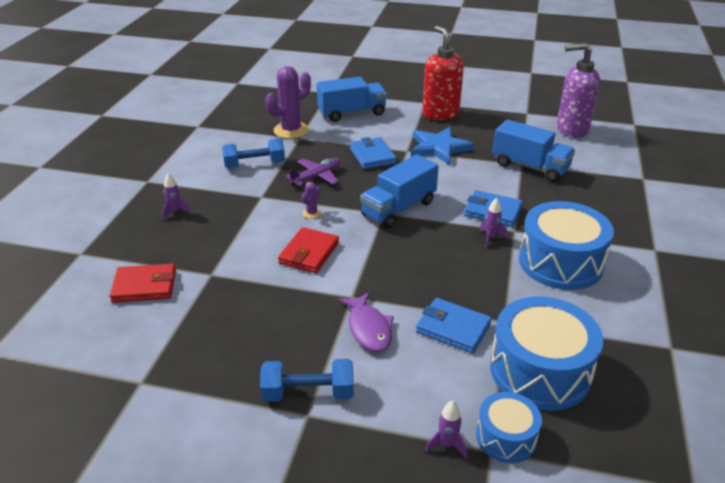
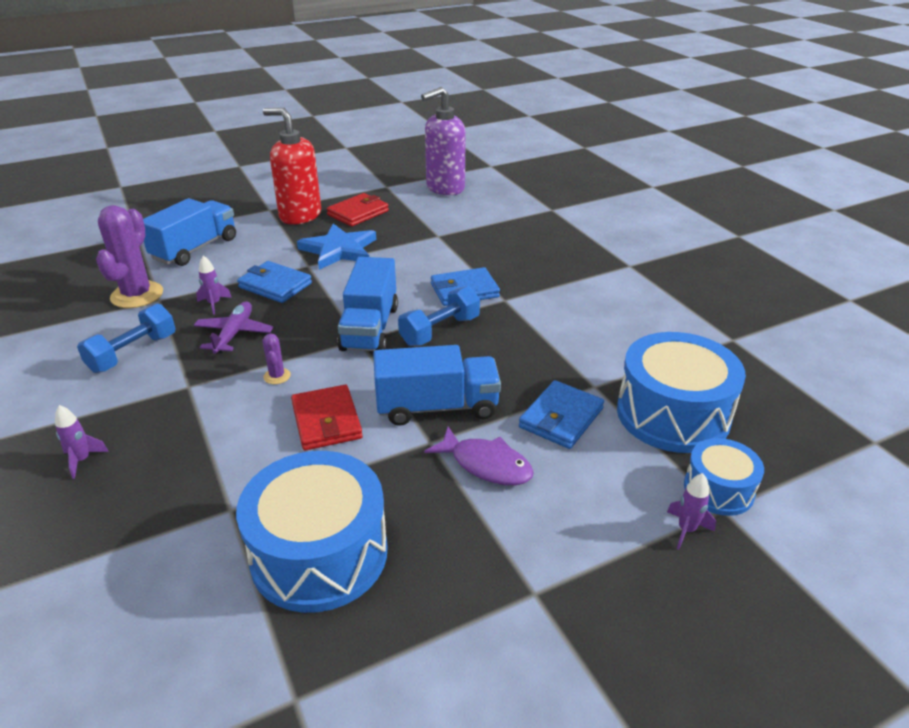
camera: 40 degrees left, 0 degrees up
red wallet [110,264,176,303] -> red wallet moved to [327,193,389,226]
blue dumbbell [260,359,354,402] -> blue dumbbell moved to [398,286,480,346]
blue wallet [416,298,492,354] -> blue wallet turned 45 degrees counterclockwise [519,380,604,449]
purple rocket [480,198,508,247] -> purple rocket moved to [196,256,232,315]
blue truck [492,119,575,182] -> blue truck moved to [373,345,501,426]
blue drum [519,201,614,290] -> blue drum moved to [236,451,388,613]

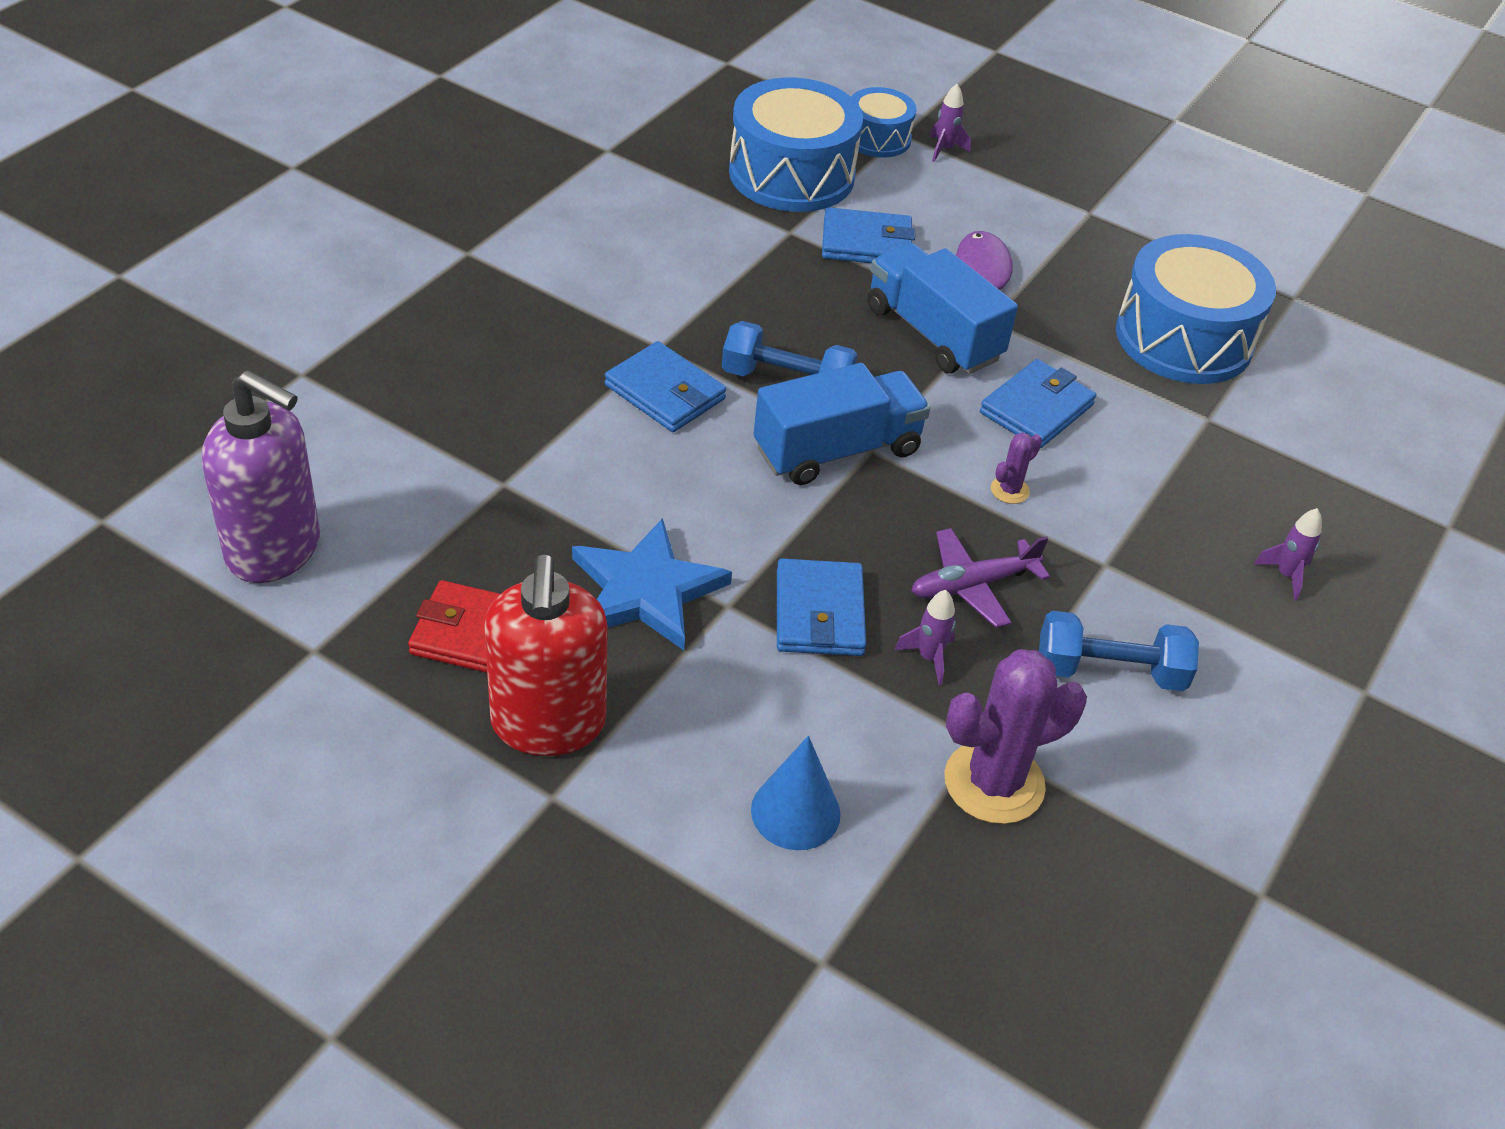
camera: 125 degrees left, 10 degrees up
blue truck [143,198,236,266] -> blue cone [751,736,841,850]
red wallet [291,385,363,450] -> blue wallet [980,359,1096,448]

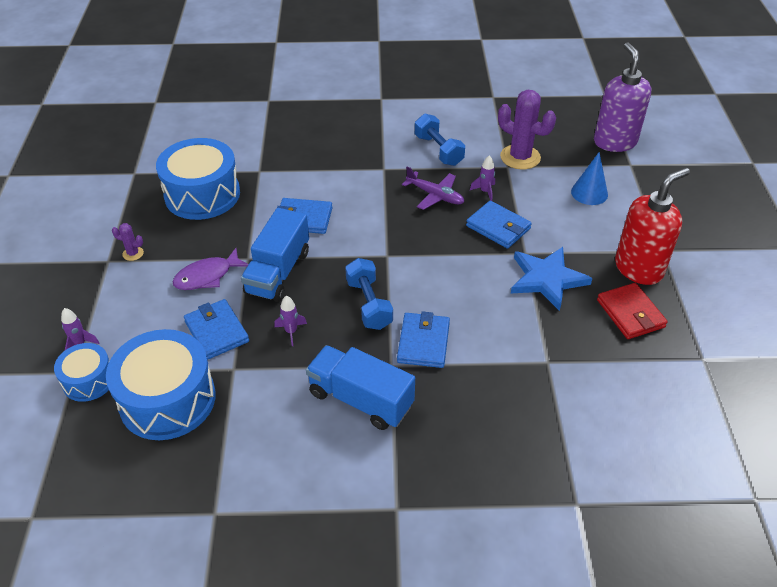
camera: 120 degrees left, 0 degrees up
purple soap dispenser [202,370,320,583] -> purple soap dispenser moved to [594,42,651,152]
blue truck [754,363,930,485] -> blue truck moved to [306,345,415,430]
blue wallet [777,558,866,656] -> blue wallet turned 75 degrees clockwise [466,201,532,249]
purple cactus [991,433,1042,504] -> purple cactus moved to [112,223,144,261]
purple rocket [1254,508,1322,601] -> purple rocket moved to [274,296,307,346]

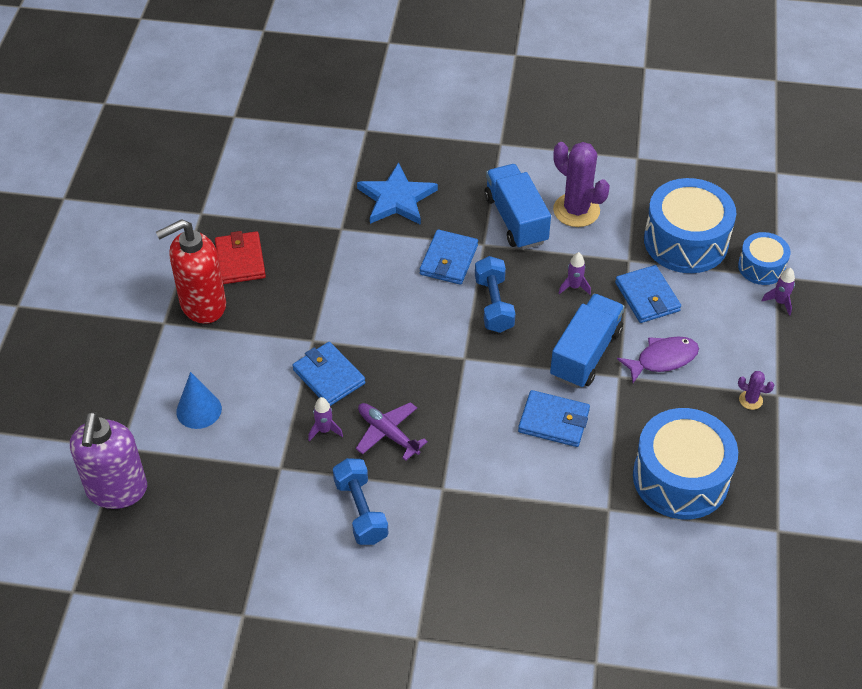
camera: 170 degrees left, 5 degrees up
blue truck [306,345,415,430] -> blue truck turned 150 degrees counterclockwise [484,164,551,250]
purple cactus [498,90,556,170] -> purple cactus moved to [553,142,610,227]
blue star [511,247,592,311] -> blue star moved to [357,162,438,225]

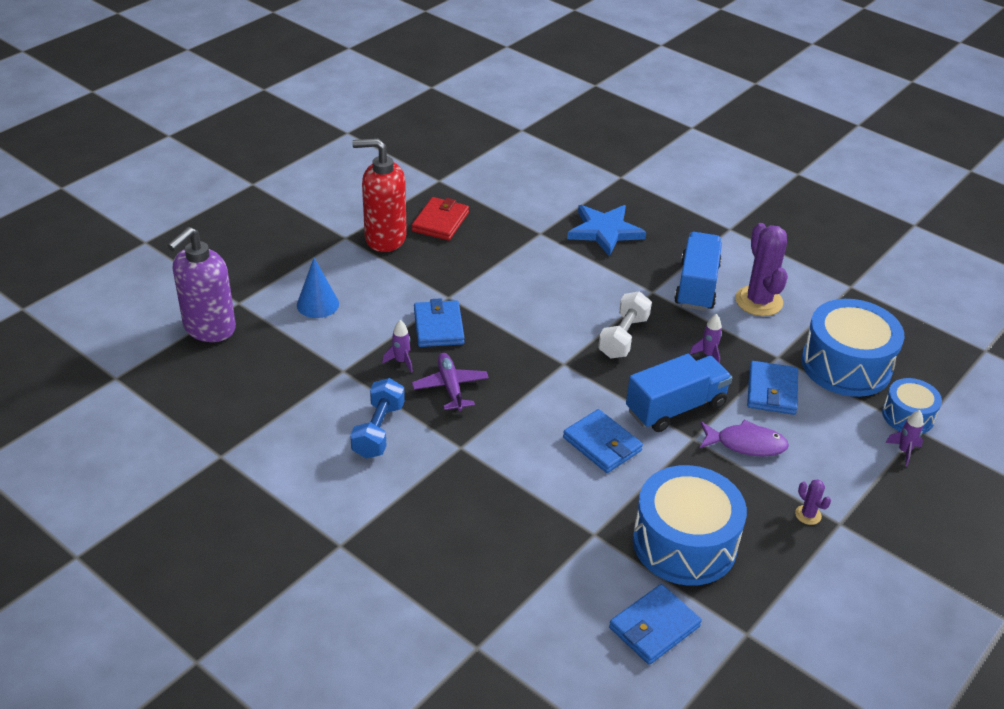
camera: 30 degrees right, 10 degrees down
blue wallet [420,229,478,285] -> blue wallet moved to [609,584,702,665]
blue dumbbell [475,256,515,333] -> white dumbbell [598,291,652,358]

